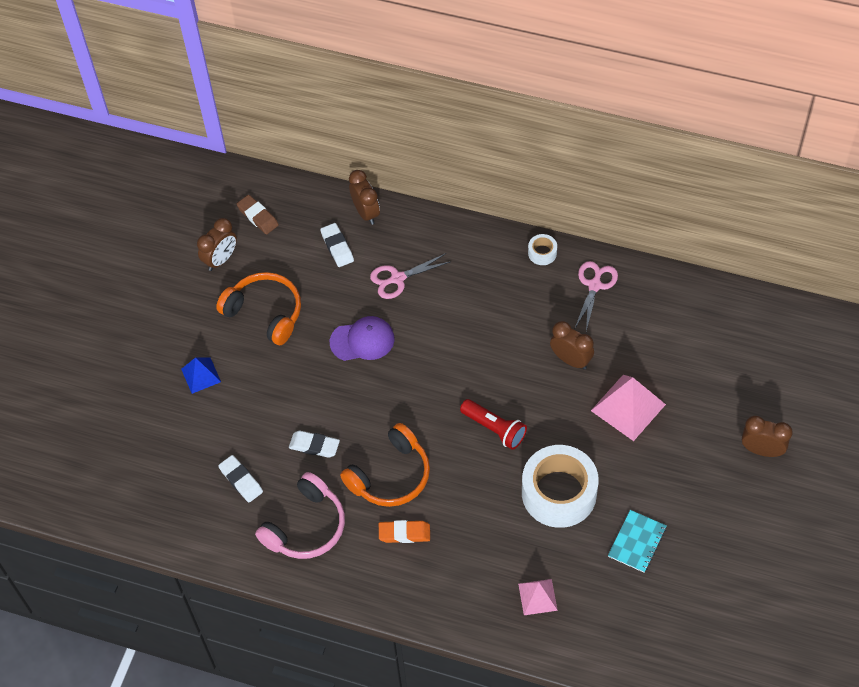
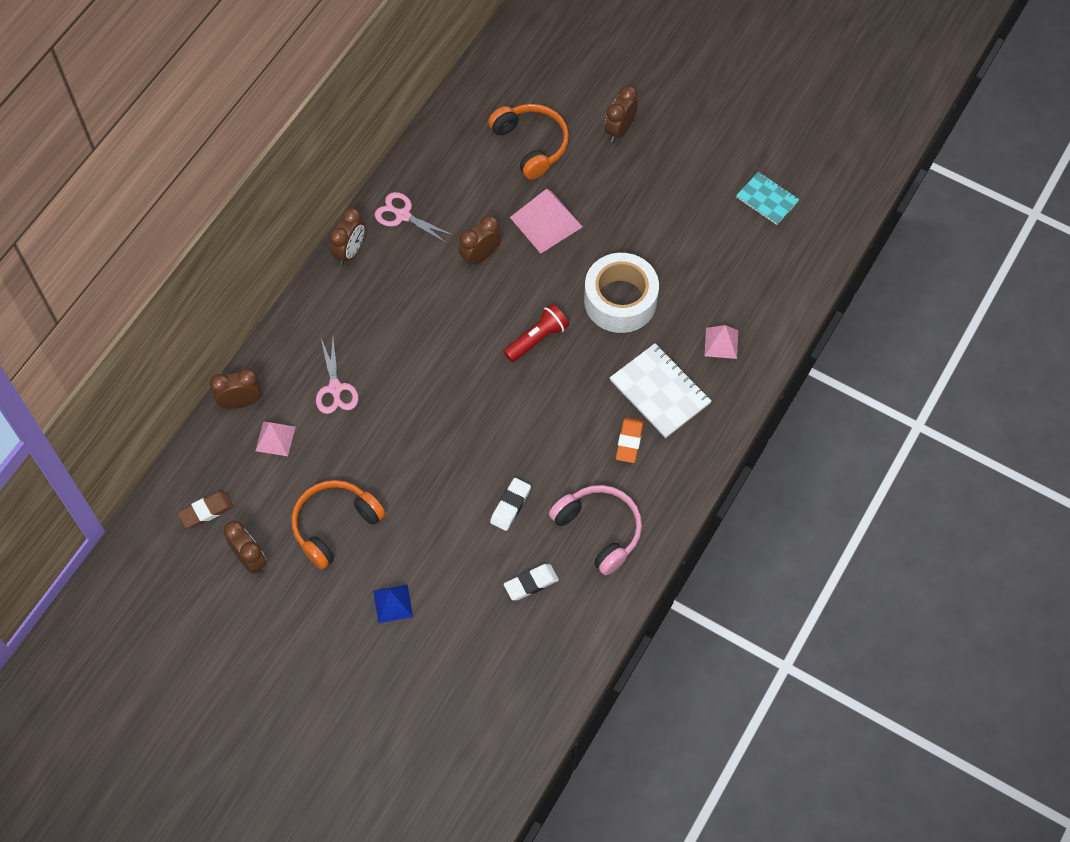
camera: 80 degrees left, 5 degrees up
white eraser [320,223,354,267] -> pink pyramid [255,421,295,456]
purple cap [330,316,395,361] -> none
orange headphones [340,423,430,507] -> orange headphones moved to [488,104,569,180]
white tape [528,234,557,265] -> brown clock [329,207,365,265]
turquoise notebook [608,510,666,573] -> turquoise notebook moved to [736,172,800,225]
none -> white notebook [610,343,711,438]

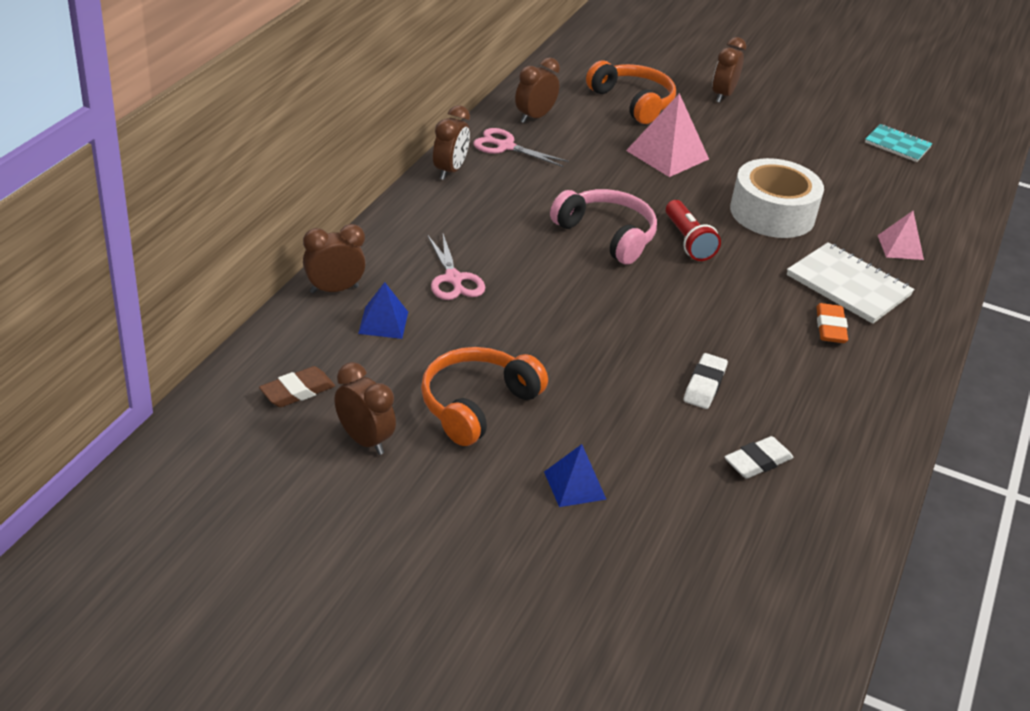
camera: 10 degrees left, 25 degrees down
pink pyramid [255,421,295,456] -> blue pyramid [358,282,408,339]
brown clock [459,215,501,267] -> brown clock moved to [515,57,560,123]
red flashlight [503,304,569,362] -> red flashlight turned 120 degrees clockwise [666,200,721,261]
pink headphones [549,485,642,575] -> pink headphones moved to [550,189,657,265]

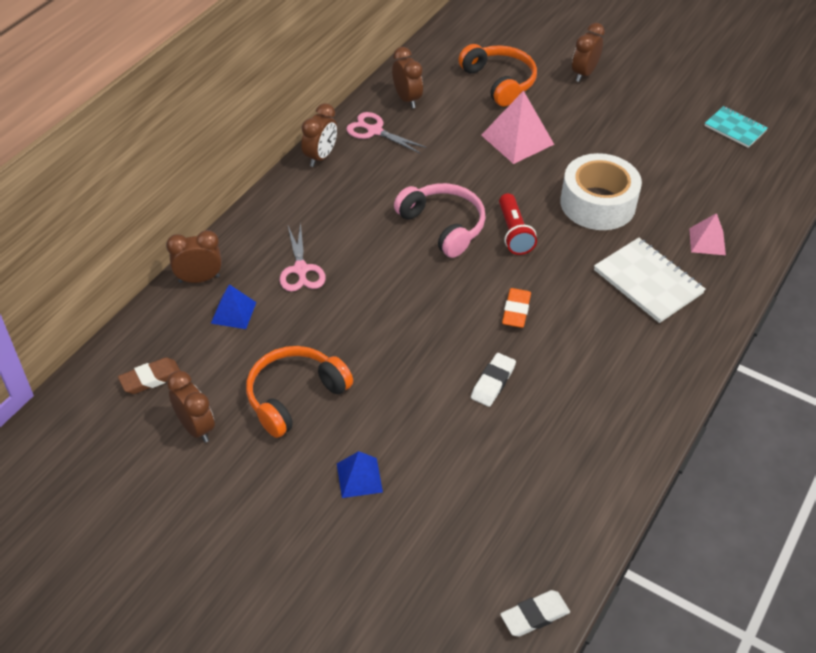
camera: 10 degrees right, 10 degrees up
brown clock [515,57,560,123] -> brown clock turned 105 degrees clockwise [392,47,423,108]
white eraser [725,436,793,479] -> white eraser moved to [500,590,570,637]
orange eraser [817,303,848,343] -> orange eraser moved to [502,288,531,328]

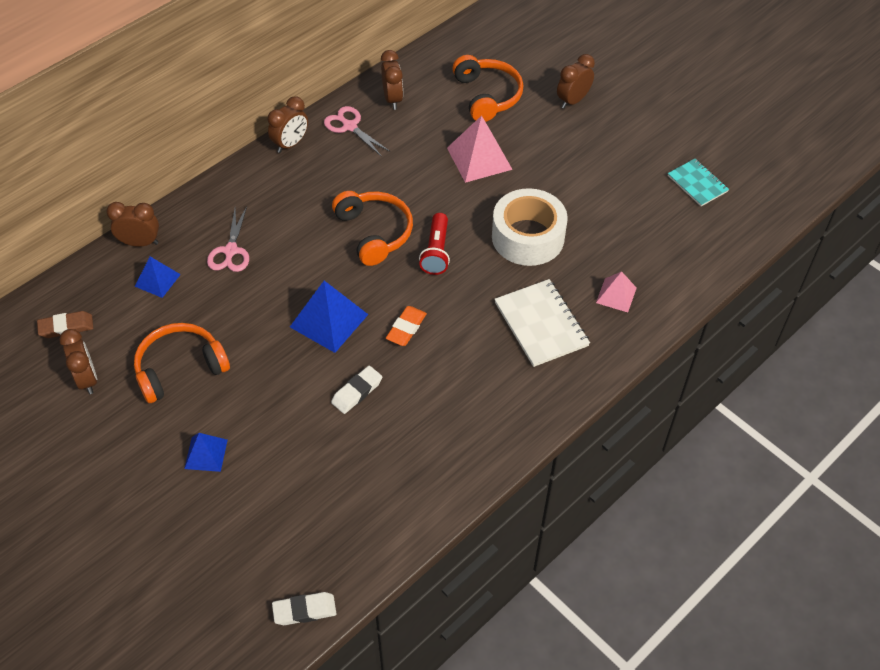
camera: 15 degrees right, 5 degrees up
pink headphones [394,183,486,258] -> orange headphones [332,191,413,266]
none -> blue pyramid [290,281,369,353]

